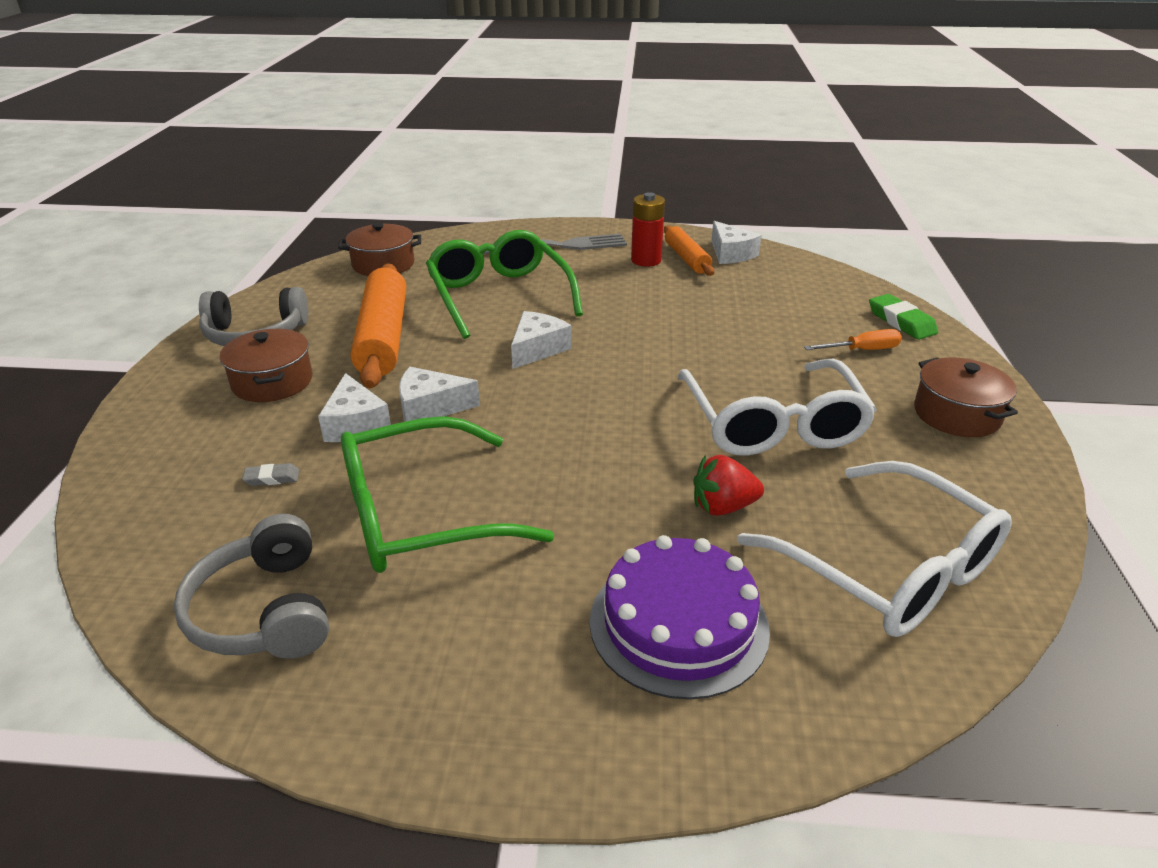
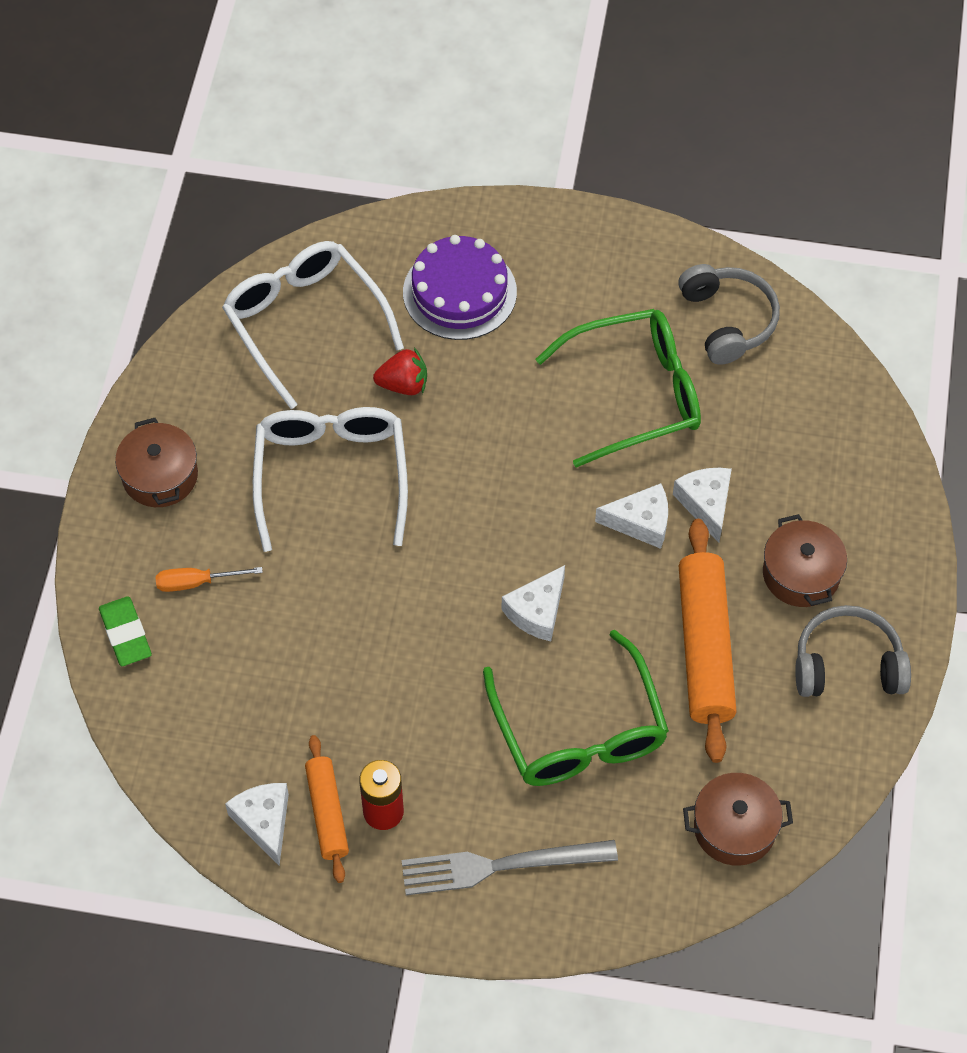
camera: 175 degrees left, 25 degrees up
grey eraser [242,463,299,486] -> none

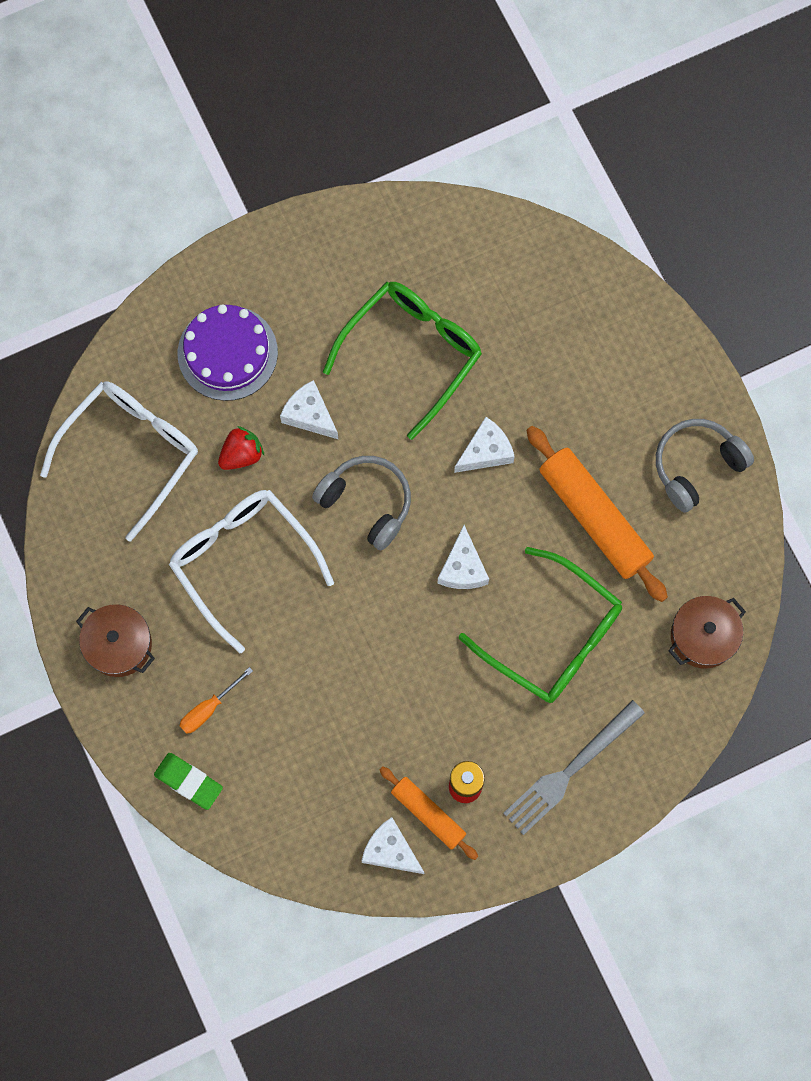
camera: 35 degrees left, 15 degrees up
white glasses [222,241,404,409] -> white glasses turned 105 degrees clockwise [40,382,198,542]
white cheese [673,468,732,543] -> white cheese moved to [280,380,339,440]
grey headphones [678,264,780,365] -> grey headphones moved to [312,456,411,551]
brown pot [763,514,847,607] -> none

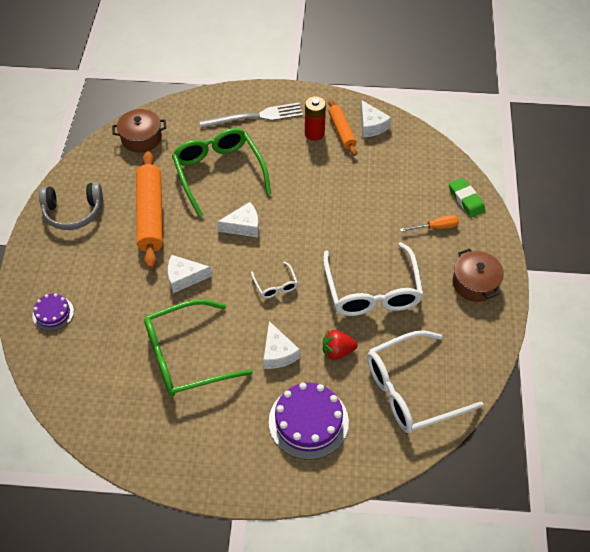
camera: 150 degrees left, 20 degrees down
grey headphones [312,456,411,551] -> white glasses [251,262,298,298]
white cheese [438,525,489,589] -> white cheese turned 45 degrees clockwise [217,202,259,238]
none -> purple cake [33,293,74,331]

